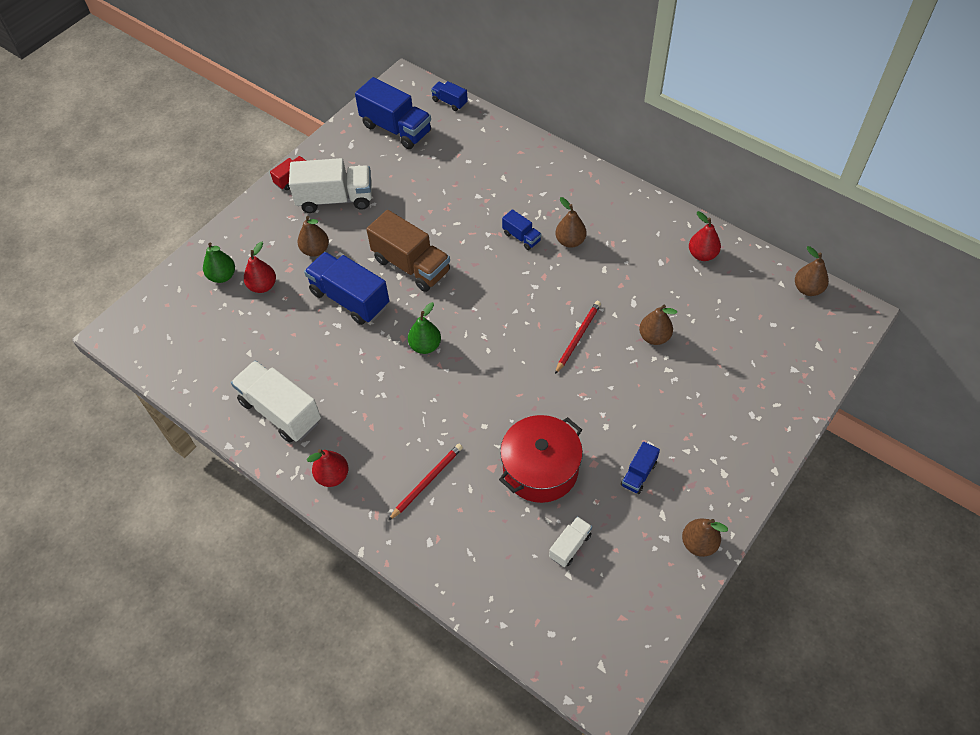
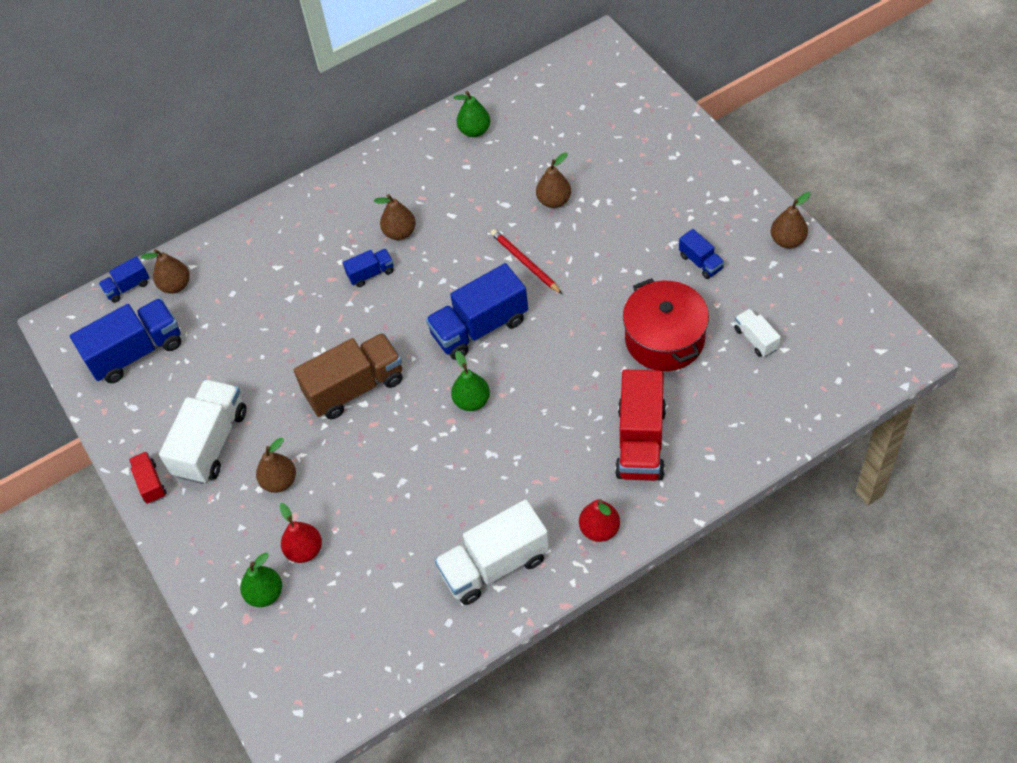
camera: 65 degrees left, 0 degrees up
blue truck [304,252,389,325] -> blue truck moved to [426,263,528,360]
red pencil [388,444,463,521] -> red truck [615,369,666,481]
red pear [689,211,721,261] -> green pear [454,91,490,137]
brown pear [795,246,829,296] -> brown pear moved to [141,249,190,294]

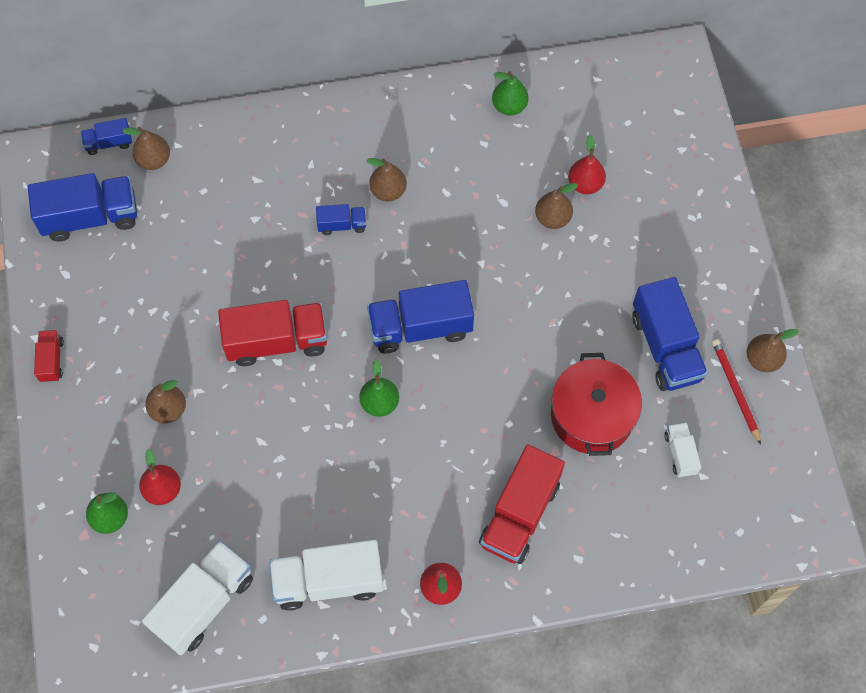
camera: 15 degrees right, 10 degrees up
white truck [159,379,247,484] -> white truck moved to [142,541,253,655]
brown truck [294,333,402,419] -> red truck [218,300,327,366]
red pencil [491,229,562,294] -> red pencil moved to [712,339,761,445]
blue truck [679,229,725,279] -> blue truck [632,277,708,391], size x2.01
none -> red pear [568,135,606,194]

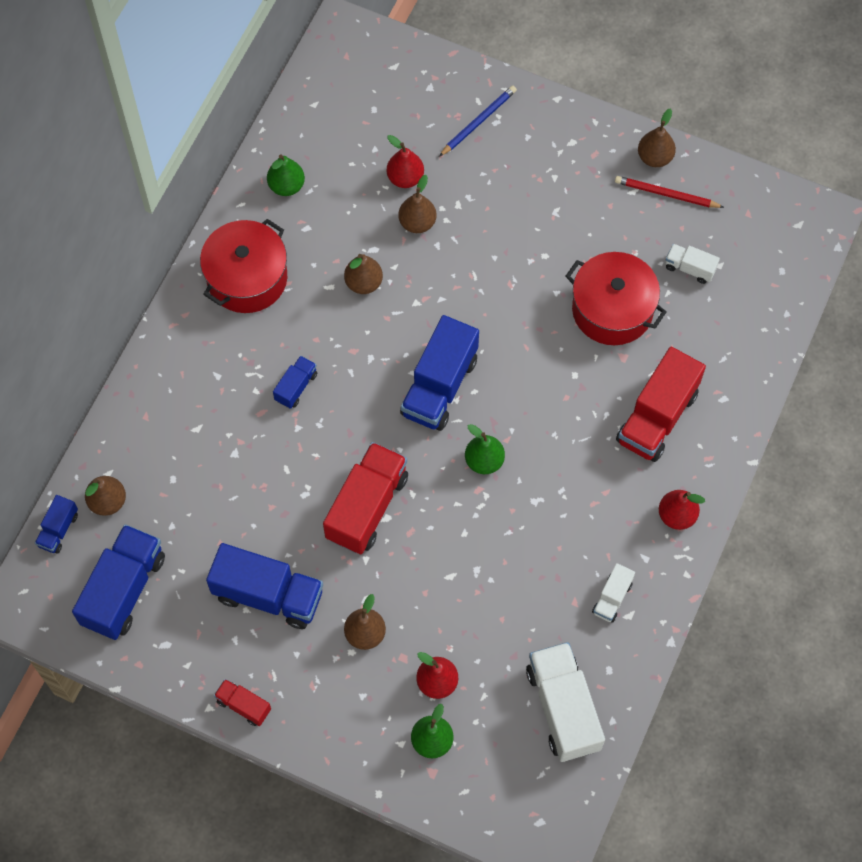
camera: 55 degrees left, 0 degrees up
white truck [269,540,383,611] -> white truck [592,563,635,623], size x0.50
brown pear [367,158,407,201] -> brown pear moved to [344,254,383,294]
red truck [479,444,565,564] -> red truck turned 60 degrees clockwise [616,347,706,462]
blue truck [632,277,708,391] -> blue truck moved to [206,543,323,629]
none -> red pot [200,219,287,313]
none -> blue pencil [439,86,517,157]

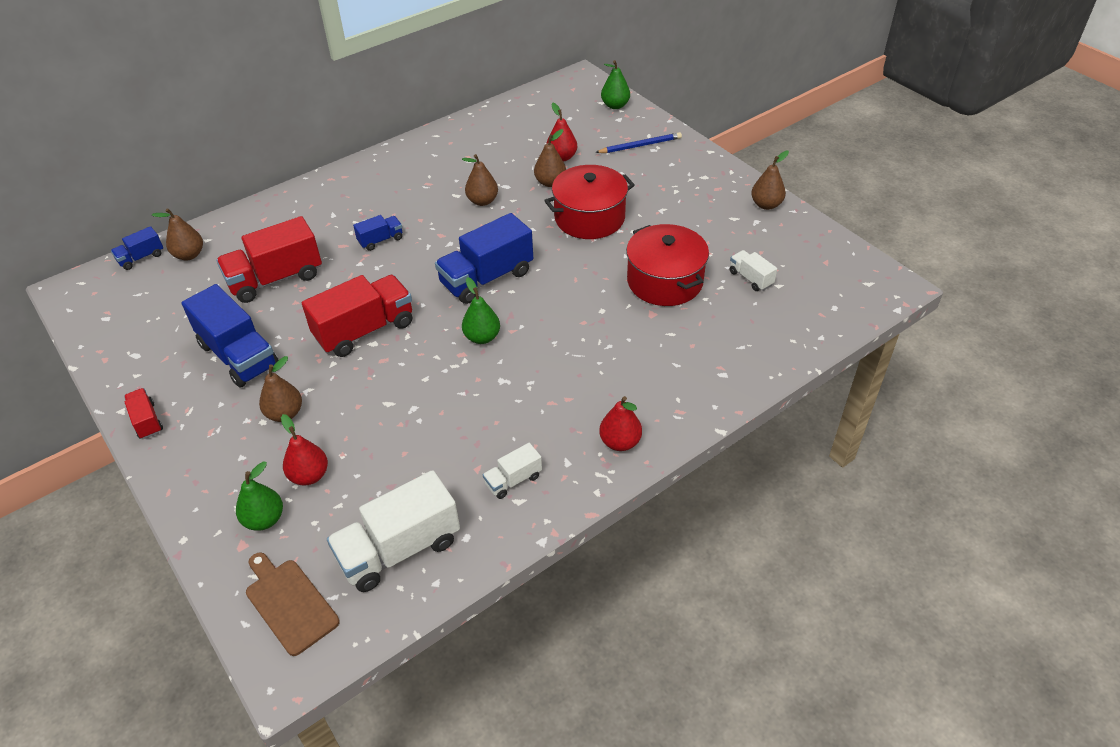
camera: 30 degrees right, 20 degrees down
blue truck [72,524,165,640] -> none
red pot [200,219,287,313] -> red pot moved to [544,165,635,239]
green pear [267,155,305,196] -> green pear moved to [601,60,630,109]
white truck [526,642,605,762] -> white truck turned 135 degrees counterclockwise [327,470,460,592]
red pencil [615,176,724,208] -> none
red truck [616,347,706,462] -> red truck moved to [216,216,322,303]
none -> brown cutting board [246,552,340,656]

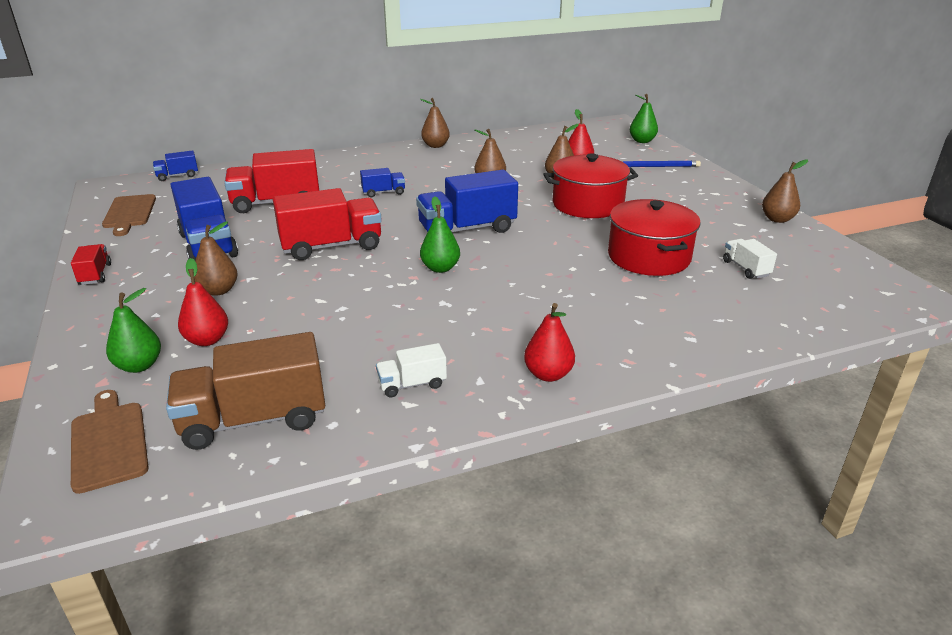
camera: 15 degrees right, 15 degrees down
brown pear [152,208,203,260] -> brown pear moved to [420,98,450,148]
white truck [327,470,460,592] -> brown truck [166,332,326,450]
none -> brown cutting board [102,194,156,236]

